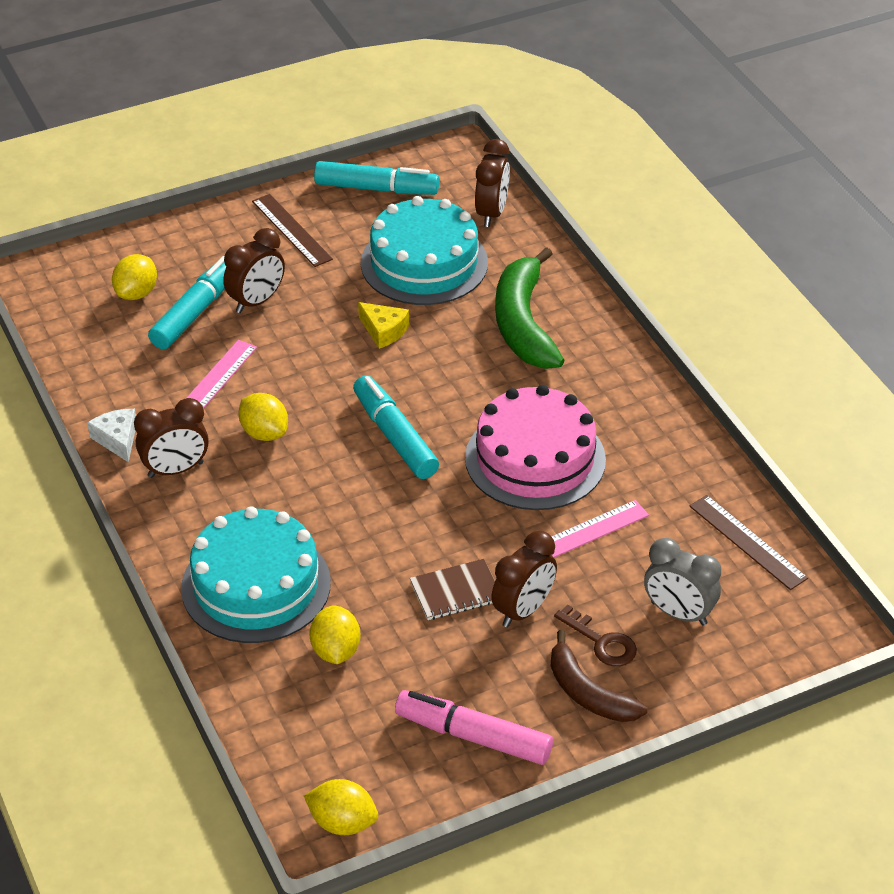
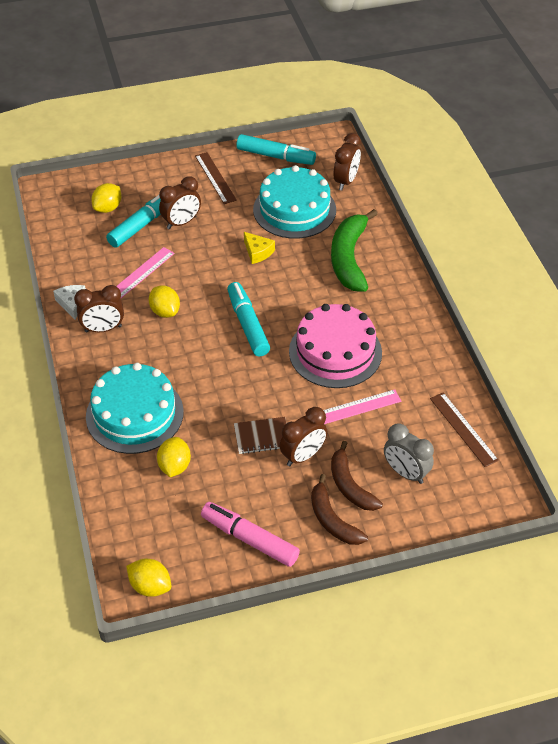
camera: 10 degrees right, 5 degrees up
brown key [554,605,637,666] -> brown banana [331,441,383,511]

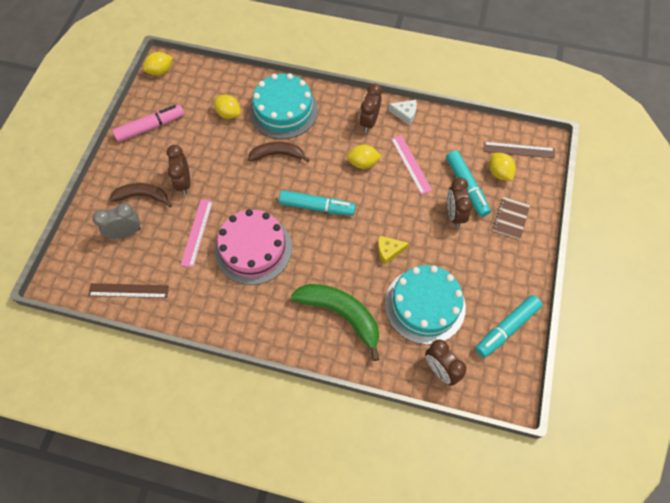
camera: 120 degrees right, 15 degrees up
brown ruler [195,152,237,204] -> brown ruler moved to [484,142,555,158]
brown notebook [234,417,287,454] -> brown notebook moved to [493,197,530,239]
brown banana [311,474,368,545] -> brown banana moved to [248,142,310,162]

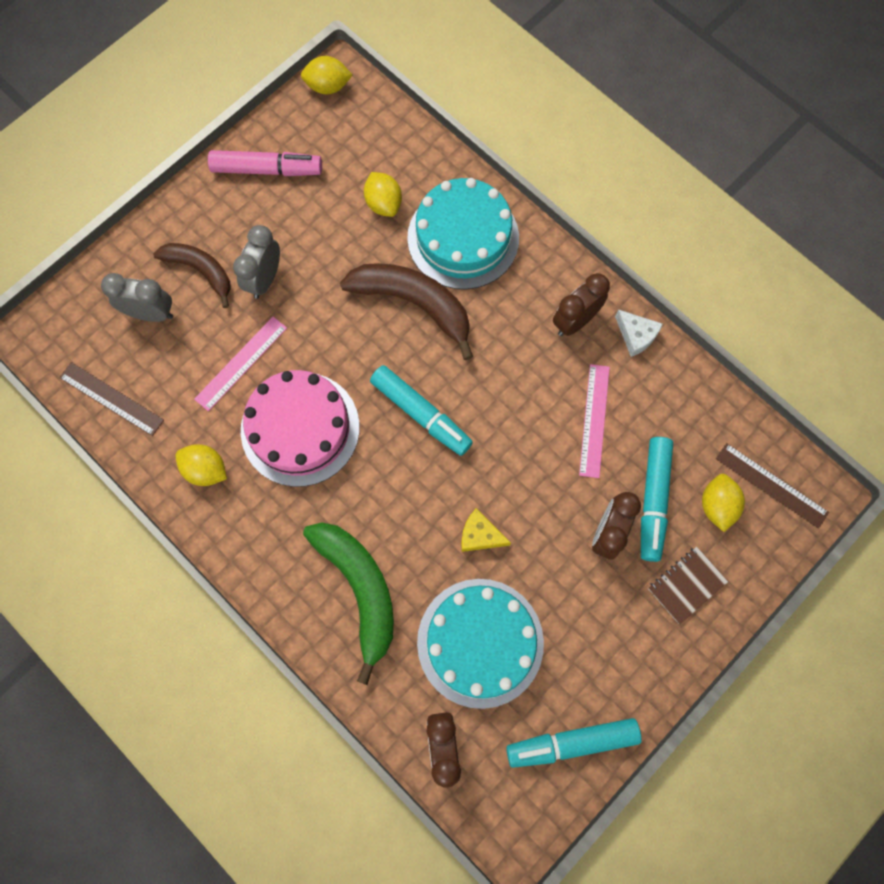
camera: 30 degrees right, 10 degrees up
brown clock [166,145,190,195] -> grey clock [233,225,280,299]
brown banana [248,142,310,162] -> brown banana [340,263,473,360], size x1.56
yellow lemon [347,144,381,169] -> yellow lemon moved to [176,444,227,486]

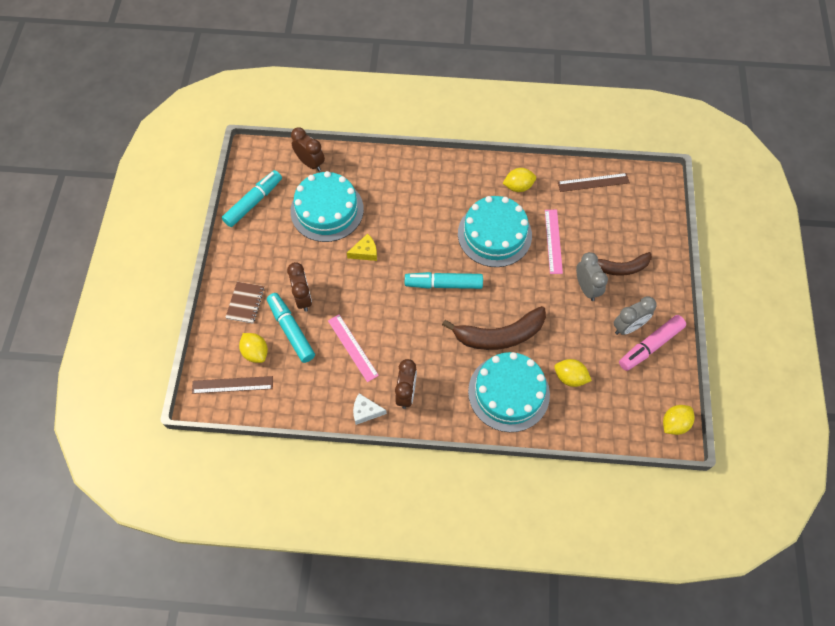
camera: 140 degrees right, 10 degrees down
grey clock [101,273,173,322] -> grey clock moved to [614,296,657,335]
pink cake [241,370,359,487] -> turquoise cake [458,196,532,267]
green banana [303,522,394,685] -> none

